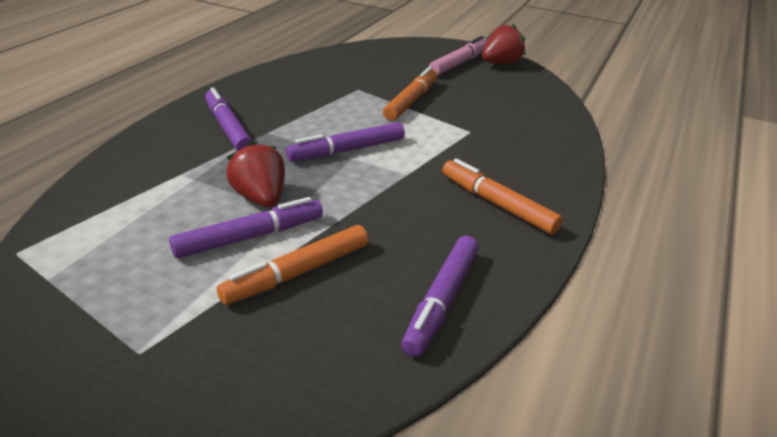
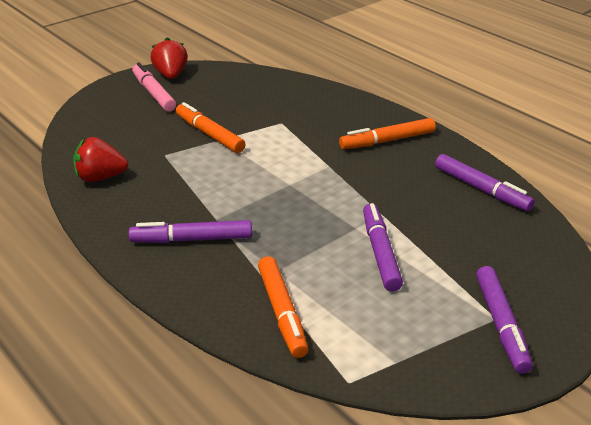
camera: 65 degrees left, 0 degrees up
orange marker [217,225,368,305] -> orange marker moved to [258,256,308,358]
red strawberry [226,141,285,207] -> red strawberry moved to [73,137,128,182]
purple marker [286,122,405,161] -> purple marker moved to [476,266,533,374]

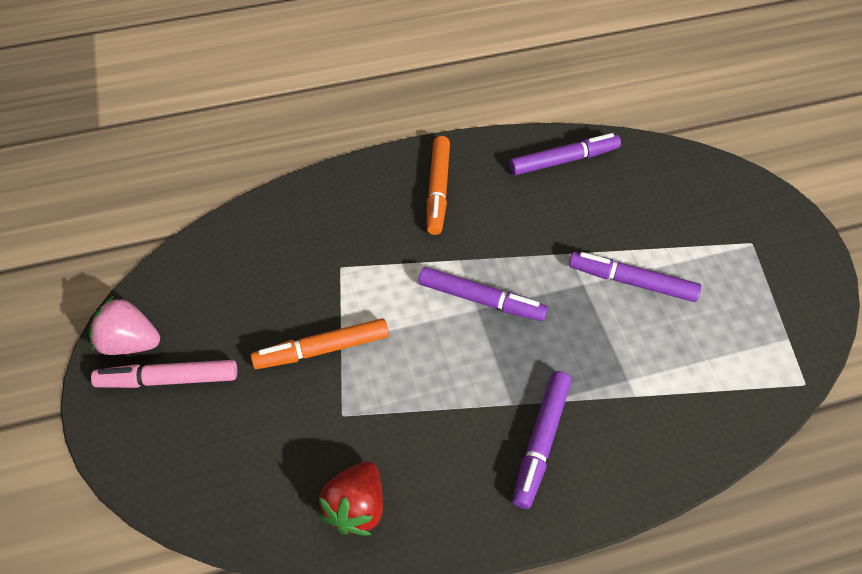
camera: 65 degrees left, 20 degrees up
red strawberry [151,37,188,79] -> pink strawberry [89,296,160,355]
orange marker [258,256,308,358] -> none
purple marker [476,266,533,374] -> purple marker moved to [419,267,548,321]

